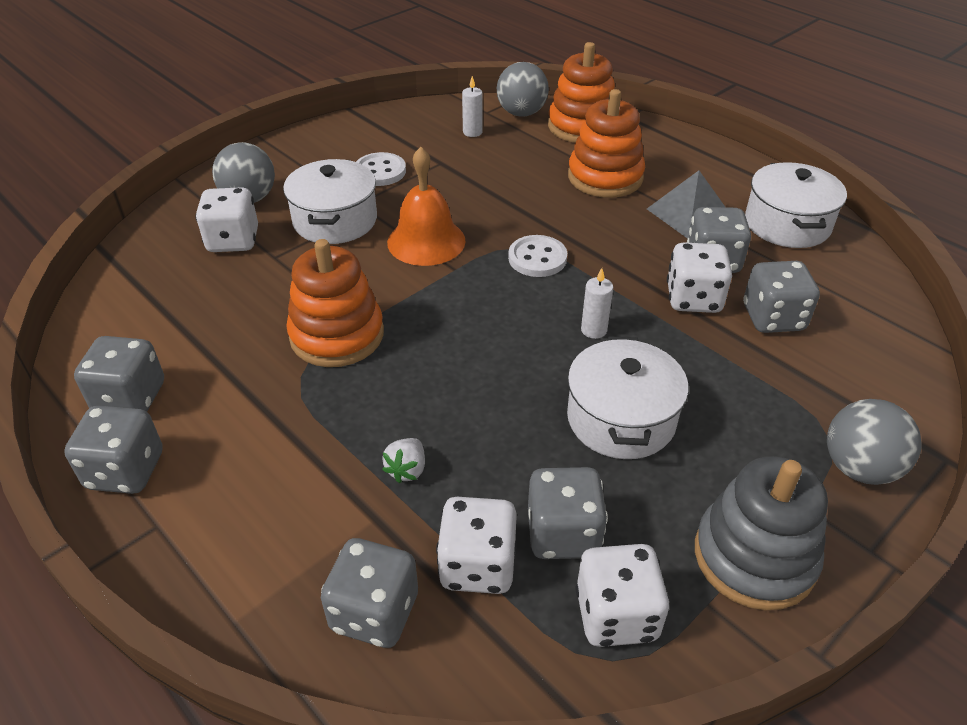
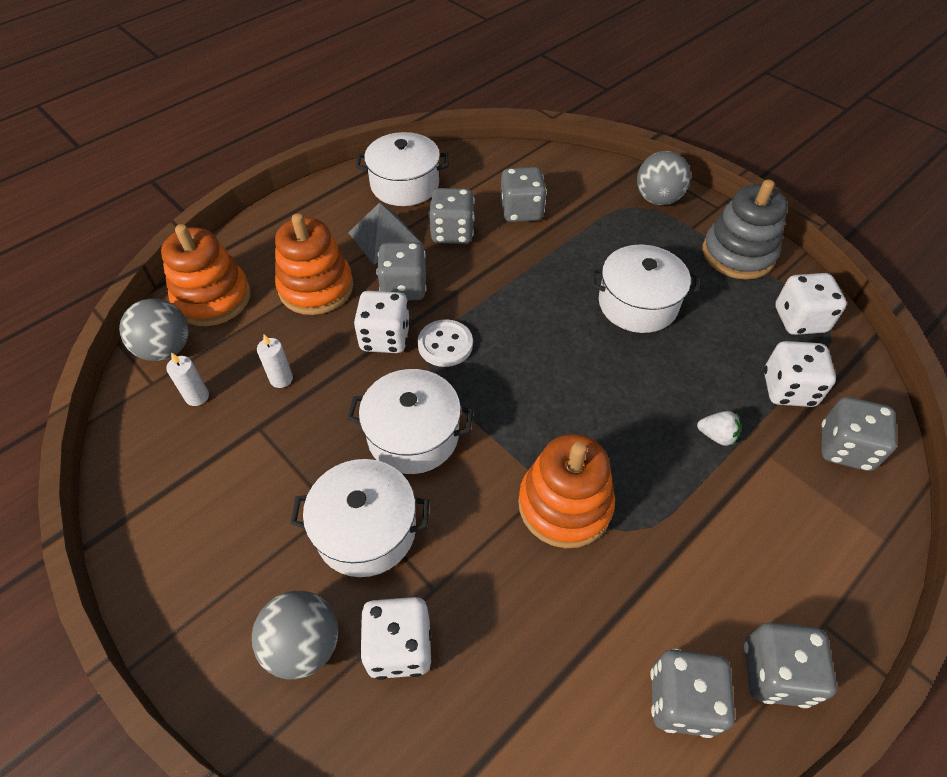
camera: 90 degrees left, 10 degrees up
white button [356,152,406,186] -> none
orange bell [387,147,466,266] -> white pot [347,369,474,474]
grey dice [528,467,608,559] -> grey dice moved to [376,242,427,300]
white candle [581,268,613,339] -> white candle moved to [257,334,293,388]
white dice [667,242,732,313] -> white dice moved to [353,291,410,353]

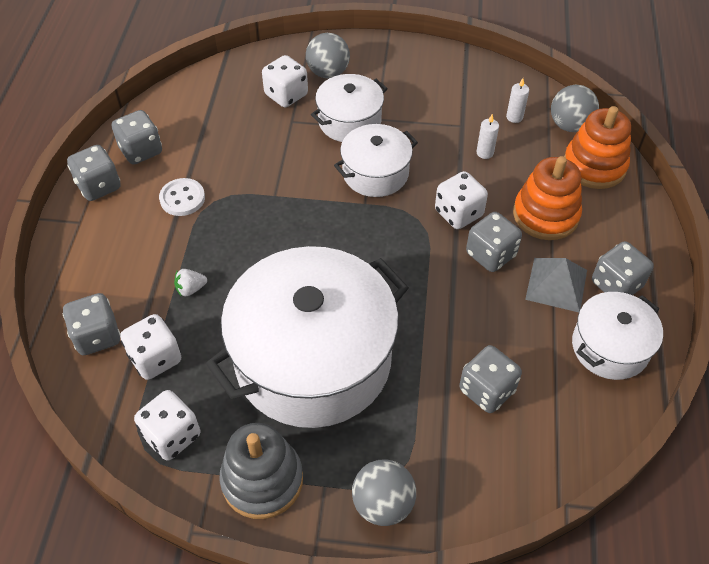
camera: 140 degrees right, 0 degrees up
white button [418,319,473,367] -> white button moved to [159,178,205,216]
grey dice [429,188,475,244] -> grey dice moved to [592,241,654,295]
orange stacking toy [518,434,615,548] -> none
white pot [591,245,700,333] -> white pot [206,246,409,428], size x2.00

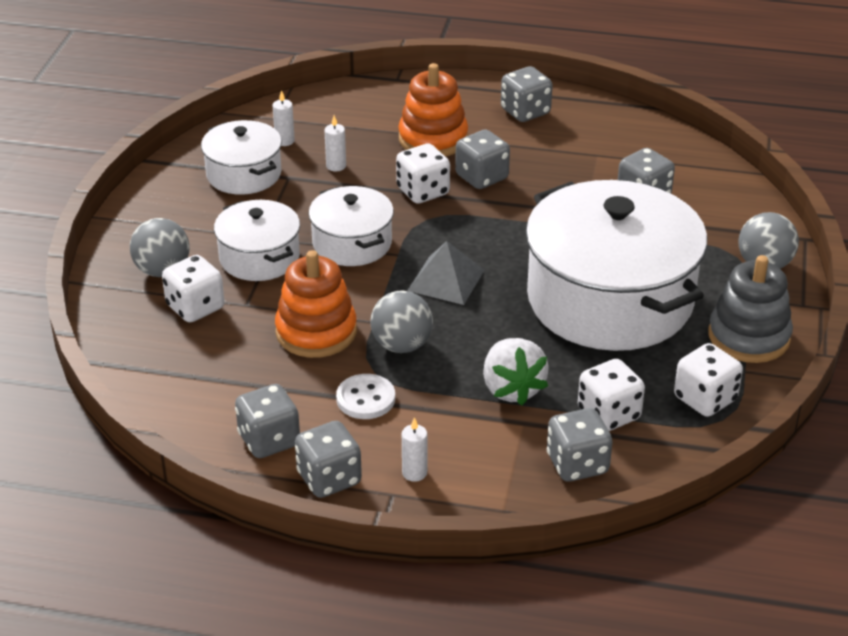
camera: 85 degrees left, 15 degrees down
white strawberry [174,269,207,297] -> white strawberry [483,338,549,406], size x1.97
grey pyramid [525,258,587,312] -> grey pyramid moved to [407,241,485,305]
grey ball [551,85,599,132] -> grey ball moved to [370,290,433,353]
orange stacking toy [564,106,631,189] -> orange stacking toy moved to [275,250,357,358]
white pot [572,292,663,380] -> white pot moved to [201,120,282,195]
none -> white candle [402,417,427,482]

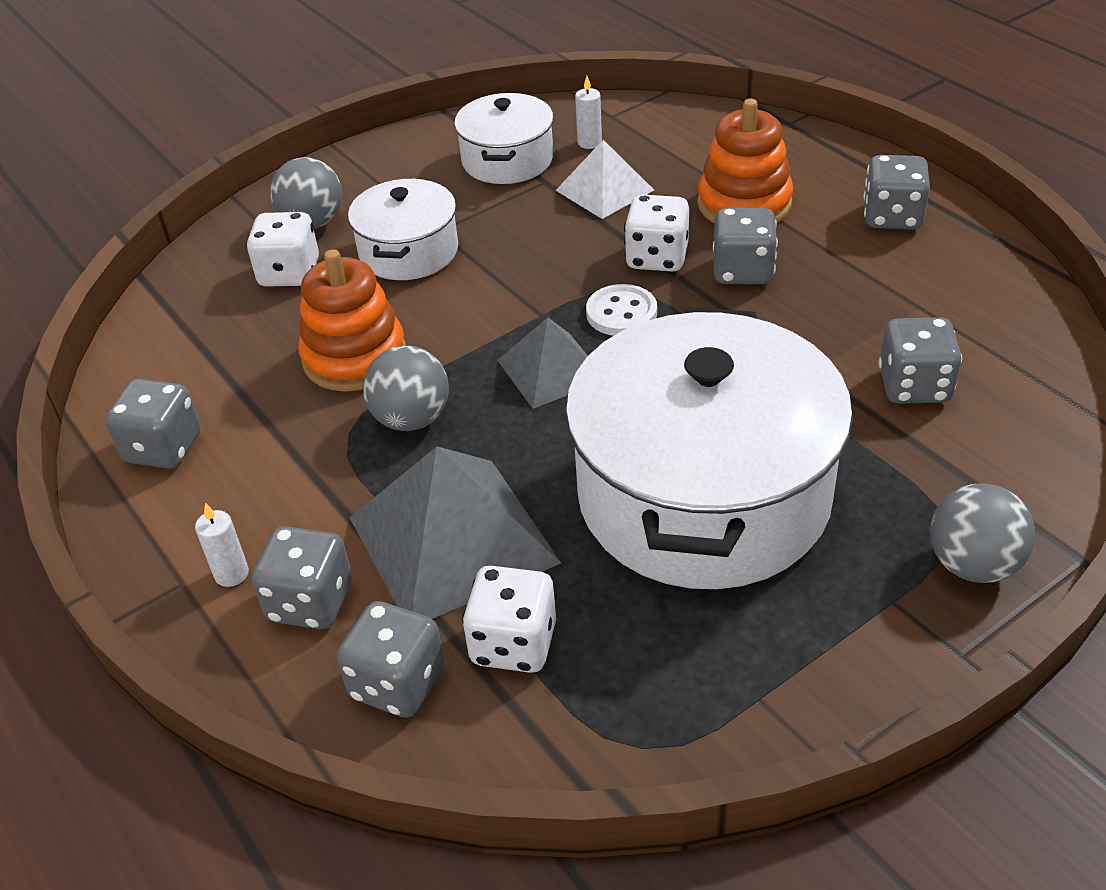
camera: 45 degrees right, 5 degrees up
grey dice [295,421,362,498] -> grey dice moved to [252,526,352,629]
white pot [309,186,394,266] -> none
white candle [324,115,346,172] -> white pyramid [555,140,654,219]
white button [336,374,395,419] -> white button moved to [586,284,657,336]
white strawberry [483,338,549,406] -> grey pyramid [350,446,561,619]
white dice [674,343,743,417] -> none
grey stacking toy [708,255,793,363] -> none

